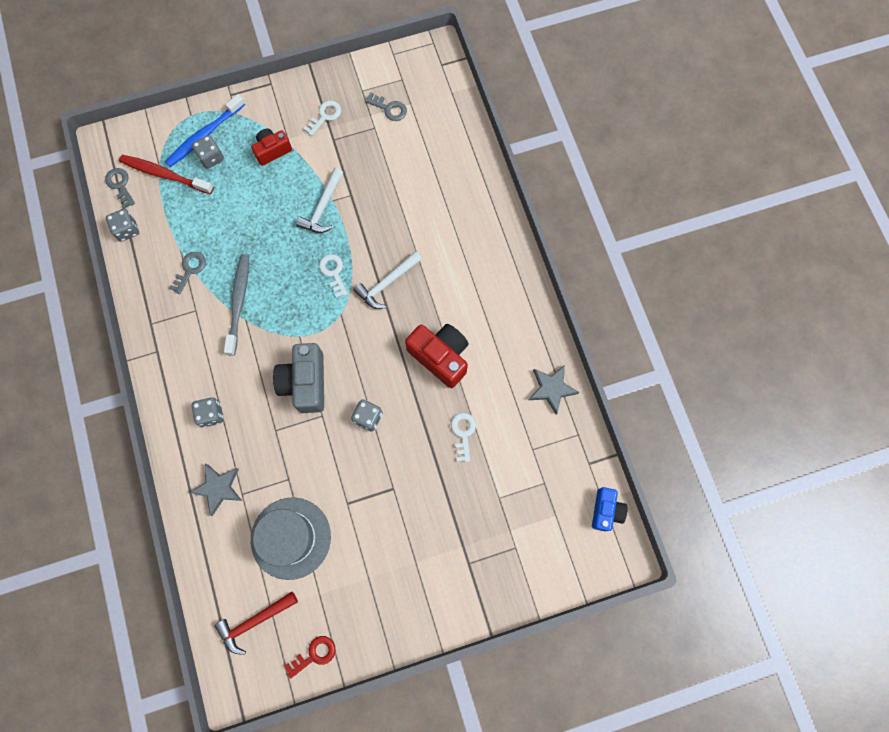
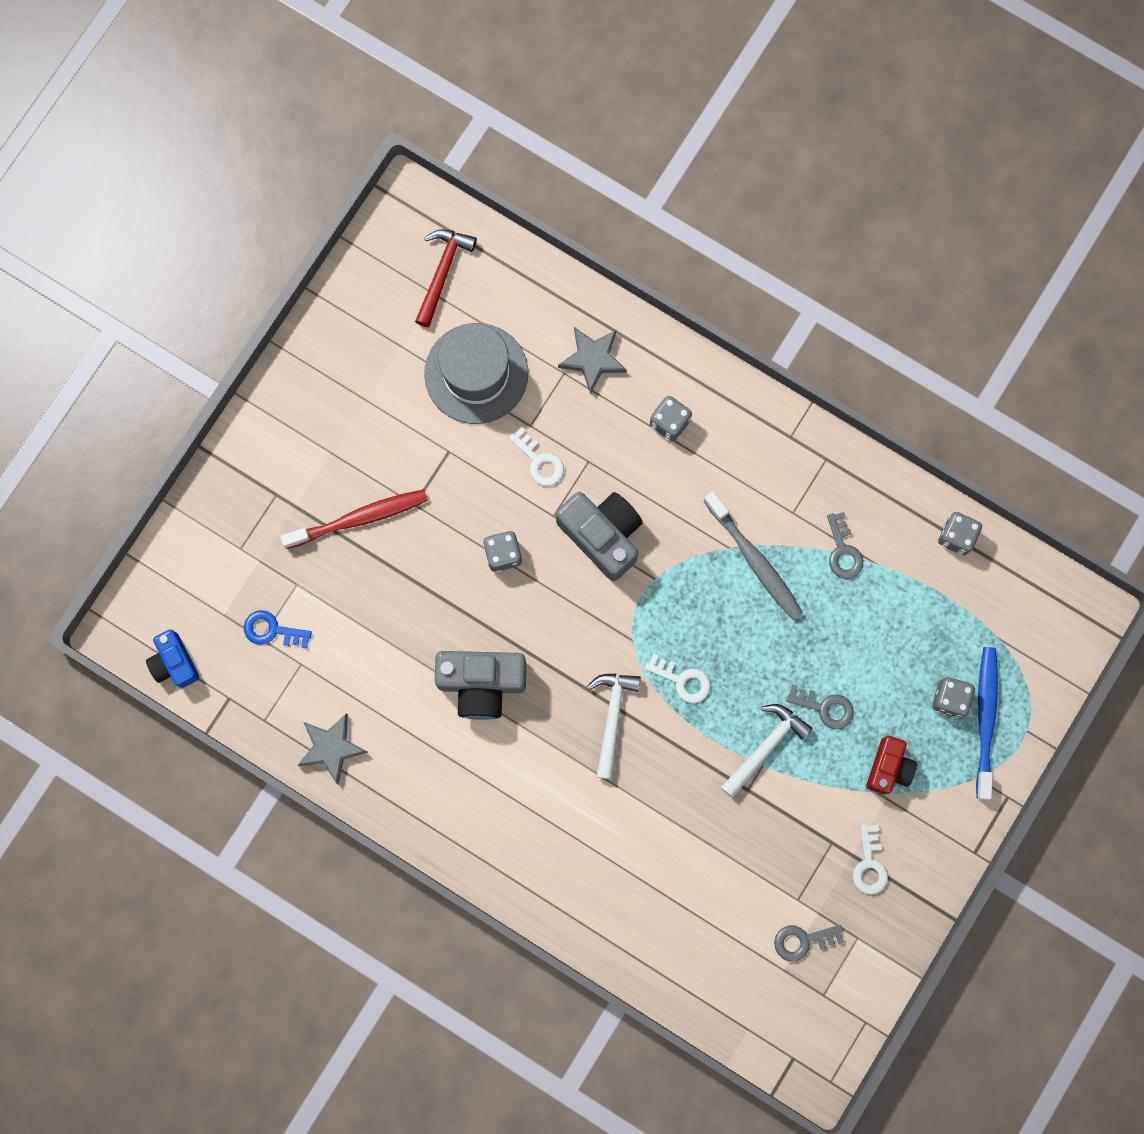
camera: 140 degrees right, 5 degrees up
grey key [105,168,135,209] -> grey key moved to [786,685,854,729]
red toothbrush [119,155,214,194] -> red toothbrush moved to [280,489,428,549]
red key [284,636,336,678] -> none
white hammer [296,168,343,233] -> white hammer turned 60 degrees clockwise [721,704,812,798]
red camera [405,324,468,388] -> grey camera [435,651,527,720]
white key [451,413,476,462] -> white key moved to [509,427,564,486]
none -> blue key [244,610,312,648]

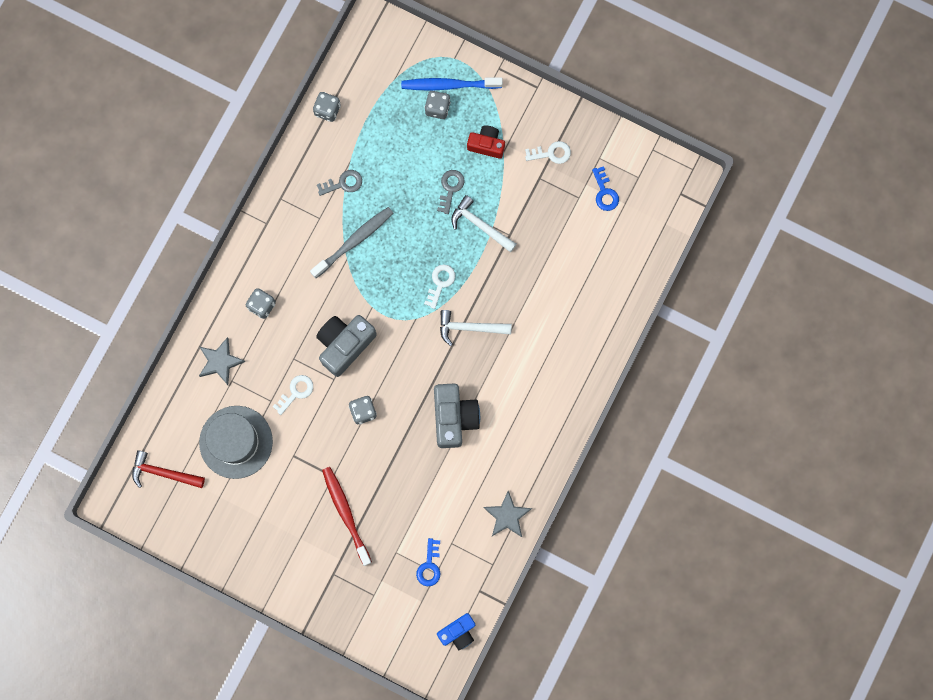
camera: 95 degrees left, 0 degrees up
grey key [774,925,844,962] -> blue key [592,166,619,211]

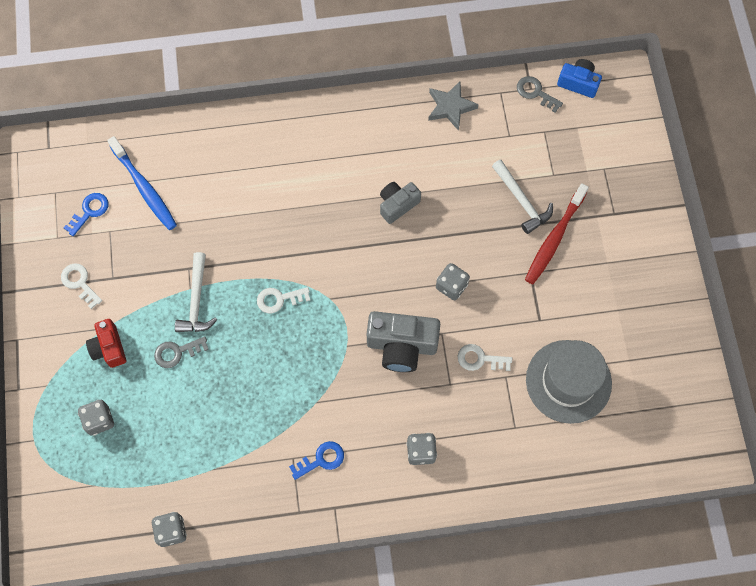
camera: 125 degrees left, 10 degrees down
red hammer [132,450,205,488] -> none
grey star [199,337,246,385] -> none
grey toothbrush [310,207,393,278] -> none
grey key [317,170,362,196] -> grey key moved to [517,76,563,113]
blue toothbrush [401,77,503,91] -> blue toothbrush moved to [107,136,177,230]
blue key [416,538,440,586] -> blue key moved to [289,441,344,480]
grey camera [434,383,480,448] -> grey camera [380,182,421,224], size x0.62
white hammer [440,310,512,346] -> white hammer moved to [492,160,553,234]

